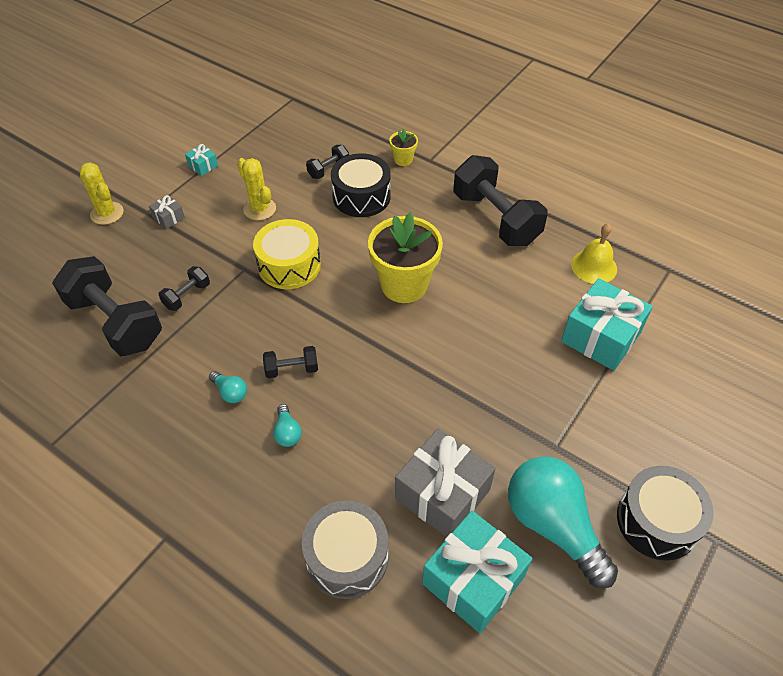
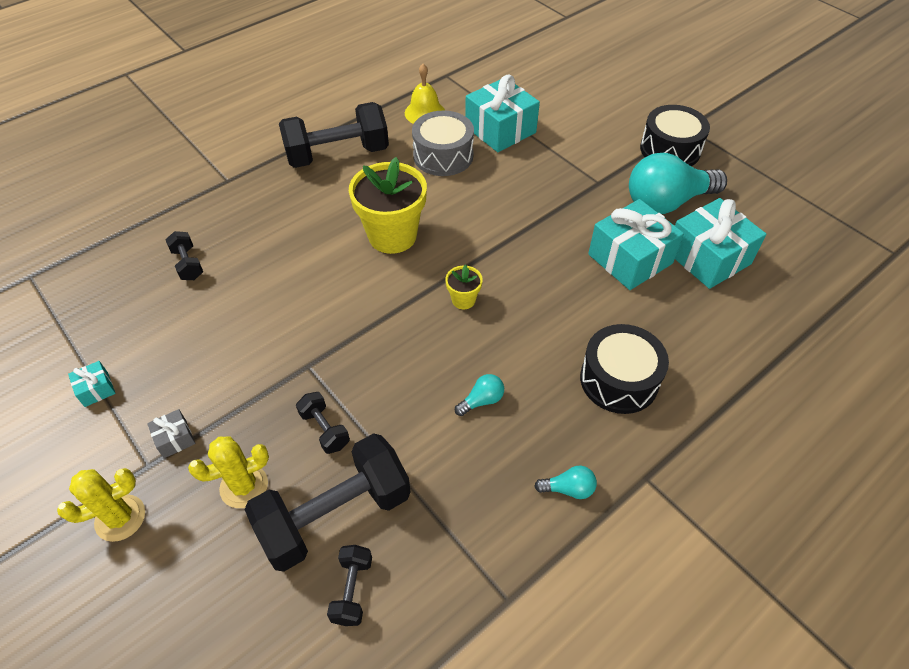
camera: 75 degrees left, 0 degrees up
yellow cactus [237,158,276,220] -> yellow cactus moved to [188,436,269,508]
yellow drum [253,219,321,289] -> none
black dumbbell [263,346,318,378] -> black dumbbell moved to [327,545,372,626]
turquoise light bulb [273,404,302,447] -> turquoise light bulb moved to [534,466,597,499]
grey drum [302,500,388,599] -> grey drum moved to [412,111,474,176]
black drum [331,153,391,217] -> black drum moved to [580,324,669,414]
yellow flower pot [389,129,418,166] -> yellow flower pot moved to [445,264,483,309]
grey gift [395,428,496,537] -> turquoise gift [588,199,684,290]

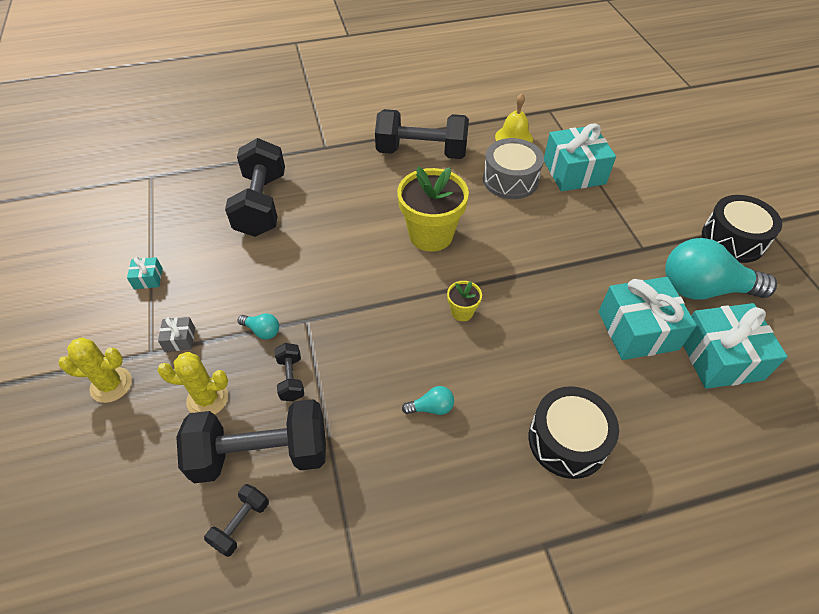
camera: 25 degrees right, 0 degrees up
black dumbbell [165,231,203,280] -> black dumbbell [225,138,285,237], size x2.21
turquoise light bulb [534,466,597,499] -> turquoise light bulb moved to [238,313,279,340]

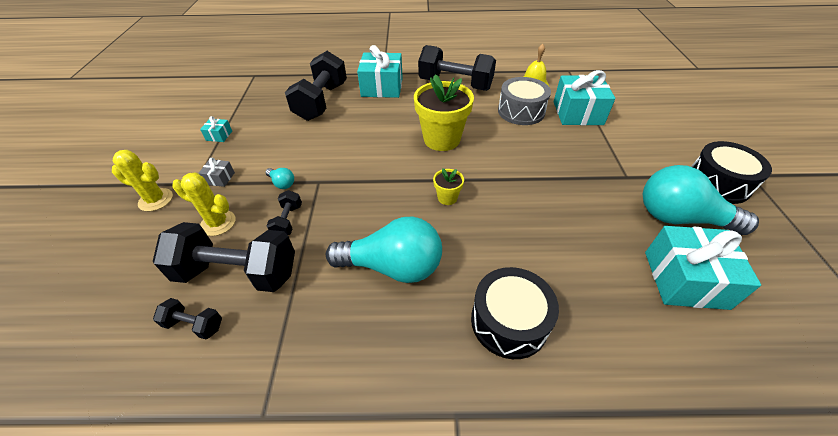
camera: 15 degrees right, 5 degrees down
black dumbbell [204,484,269,557] -> black dumbbell turned 60 degrees clockwise [153,298,222,340]
turquoise light bulb [402,386,454,415] -> turquoise light bulb [326,216,442,283], size x2.43
turquoise gift [599,277,696,360] -> turquoise gift moved to [357,45,403,98]

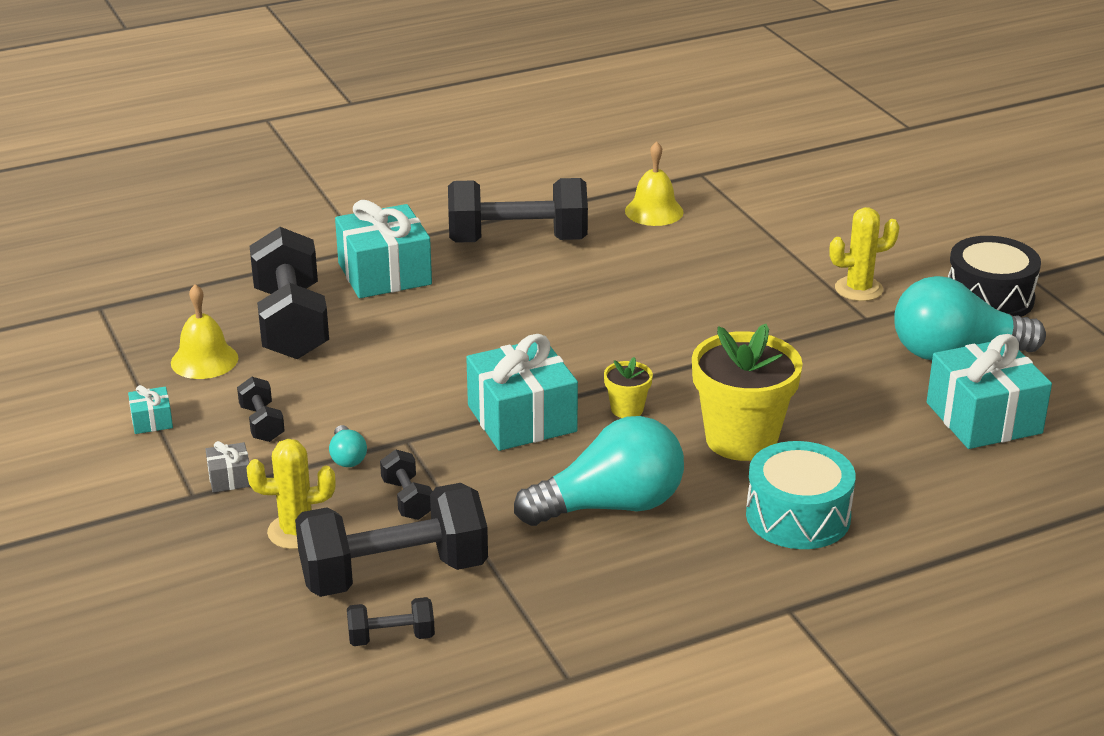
camera: 25 degrees left, 15 degrees down
yellow cactus [112,150,173,211] -> yellow cactus moved to [829,207,900,301]
turquoise light bulb [265,168,294,189] -> turquoise light bulb turned 60 degrees clockwise [329,425,367,467]
yellow flower pot [414,74,474,151] -> yellow flower pot moved to [692,324,803,461]
black drum [471,267,559,359] -> turquoise drum [746,441,856,549]
grey drum [498,77,551,125] -> none
turquoise gift [553,70,615,125] -> turquoise gift moved to [466,334,578,451]
none -> yellow bell [171,284,238,379]
none -> black dumbbell [237,377,285,442]

